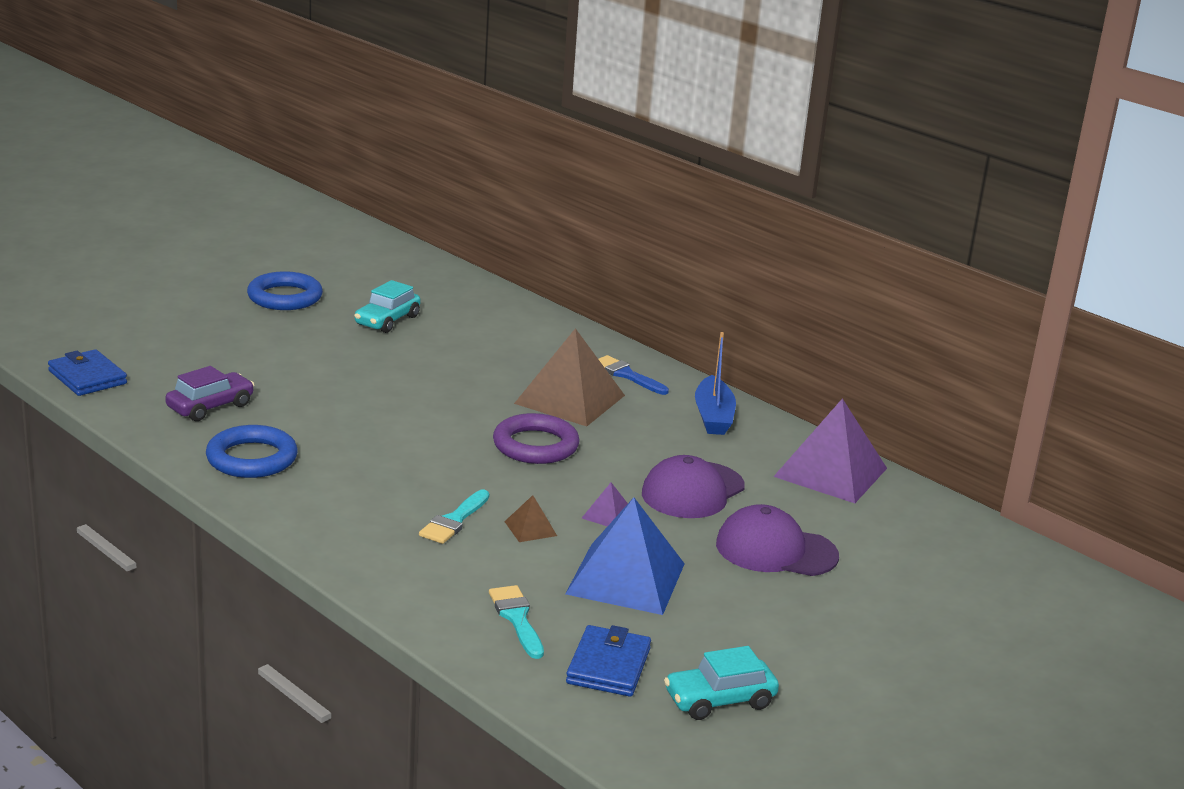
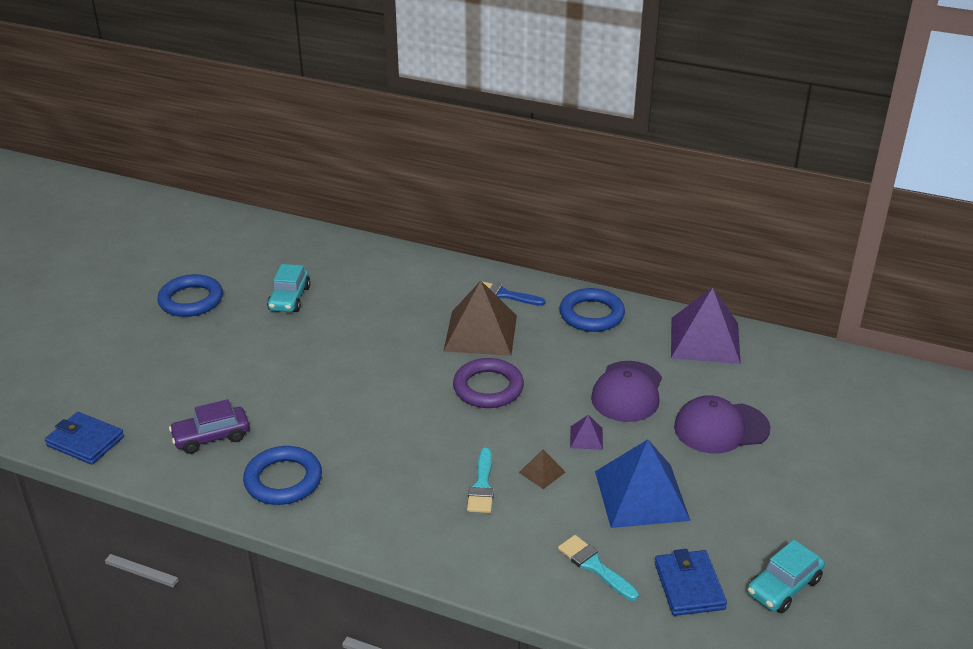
camera: 20 degrees left, 10 degrees up
purple car [165,366,255,421] -> purple car turned 135 degrees counterclockwise [169,399,249,454]
blue boat [695,332,736,435] -> blue ring [559,288,625,332]

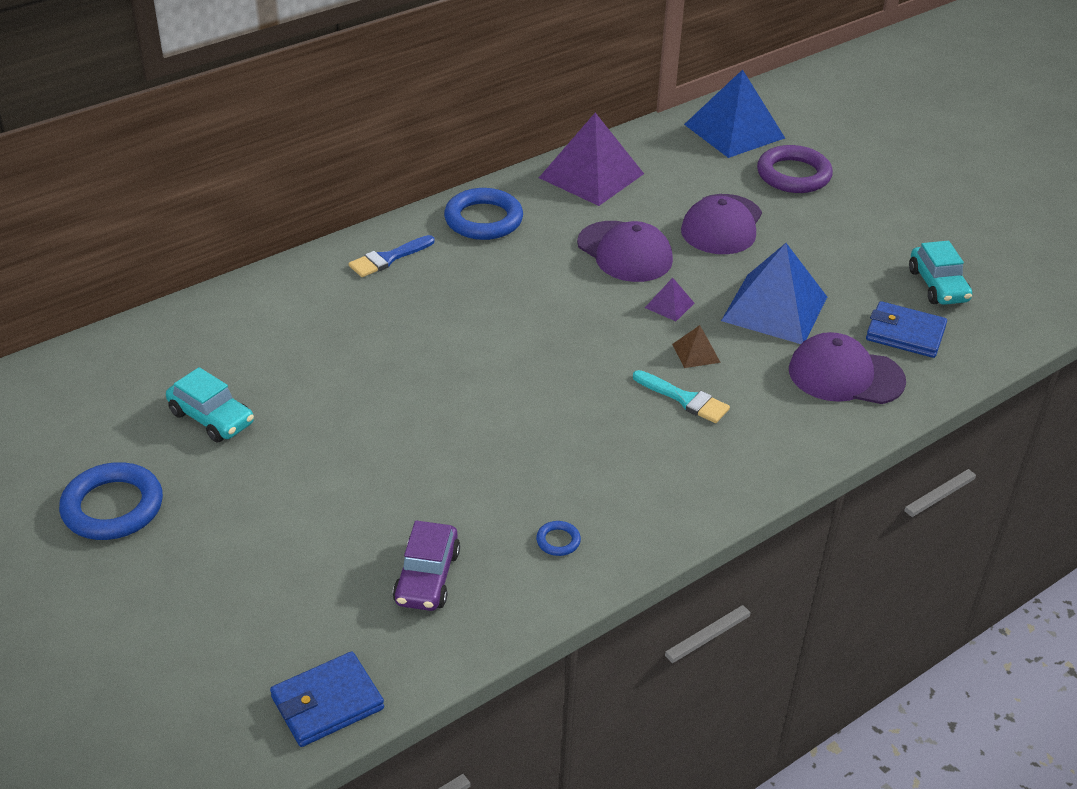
camera: 60 degrees left, 5 degrees up
blue ring [243,446,322,505] -> blue ring [536,521,581,556], size x0.44
brown pyramid [444,281,517,356] -> none
purple ring [453,358,524,408] -> purple ring moved to [757,145,833,193]
turquoise brush [558,535,639,601] -> purple cap [789,332,906,404]
none -> blue pyramid [684,69,785,158]

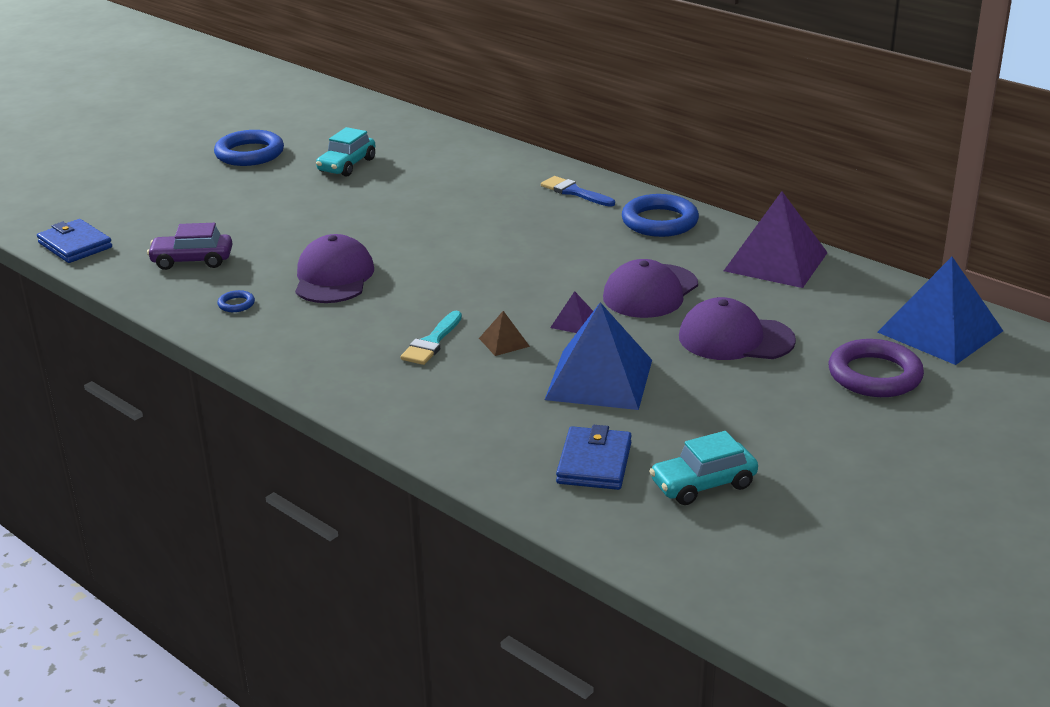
camera: 80 degrees right, 10 degrees down
purple cap [789,332,906,404] -> purple cap moved to [295,234,374,303]

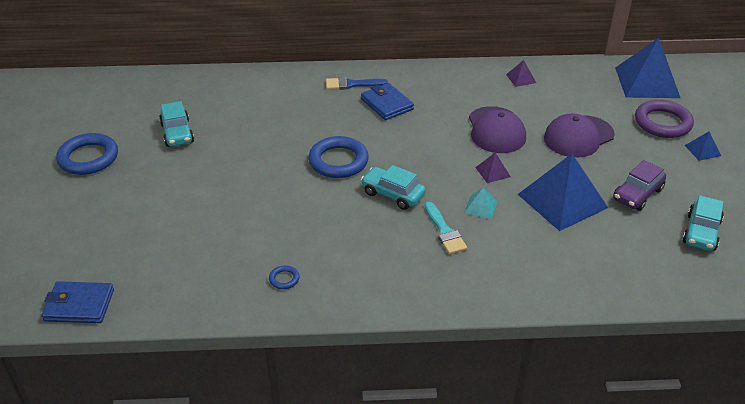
camera: 45 degrees left, 10 degrees up
purple car [147,223,232,270] -> purple car moved to [613,160,666,211]
purple cap [295,234,374,303] -> none
brown pyramid [479,311,530,356] -> turquoise pyramid [464,188,497,219]
blue wallet [556,425,632,490] -> blue wallet moved to [361,83,414,120]
blue ring [622,194,699,237] -> blue ring moved to [308,136,369,178]
purple pyramid [724,191,828,288] -> purple pyramid [506,60,536,87], size x0.43
none -> turquoise car [361,165,426,210]
none -> blue pyramid [685,131,721,161]

